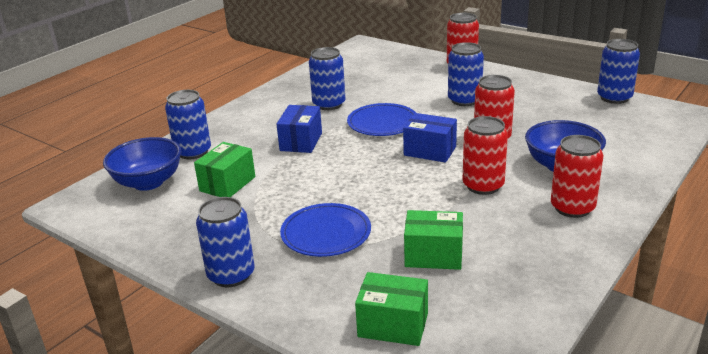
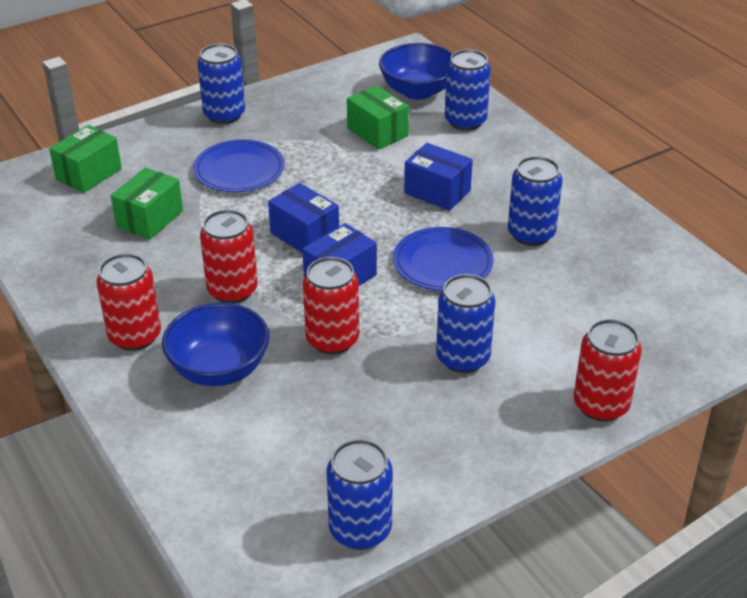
camera: 110 degrees right, 10 degrees up
none -> blue box [268,183,339,253]

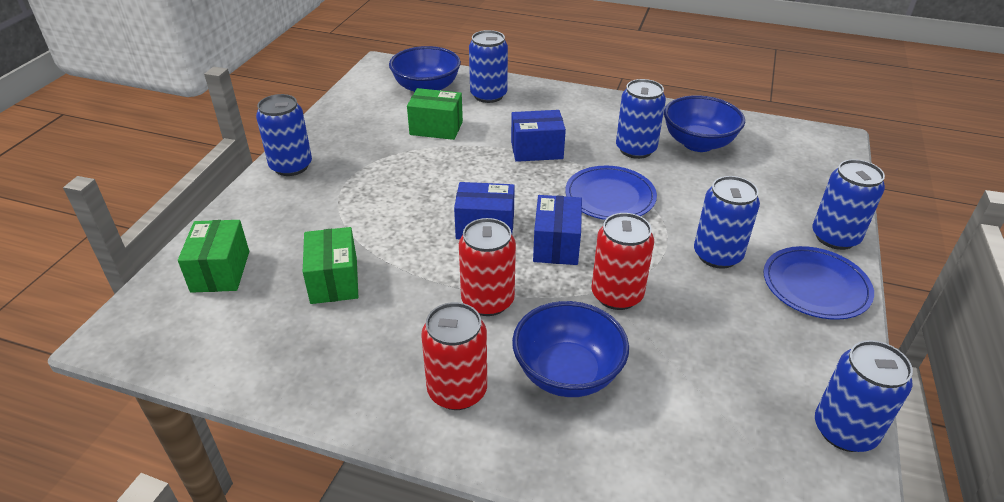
camera: 40 degrees left, 0 degrees up
blue plate [193,140,284,192] -> blue plate moved to [764,246,874,320]
red can [574,319,642,422] -> blue can [812,159,885,250]
none -> blue bowl [664,95,745,152]

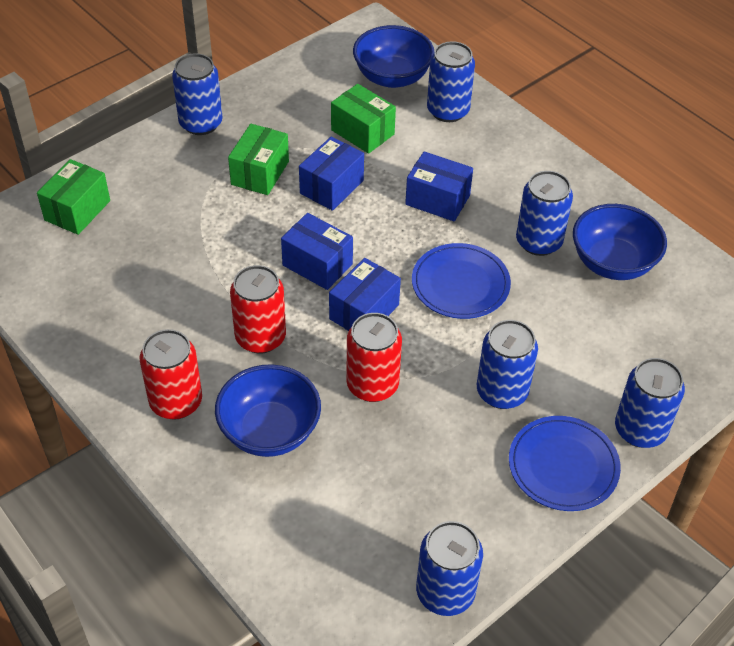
camera: 30 degrees right, 10 degrees up
green box [303,227,358,304] -> green box moved to [228,124,289,195]
none -> blue box [299,137,364,211]

